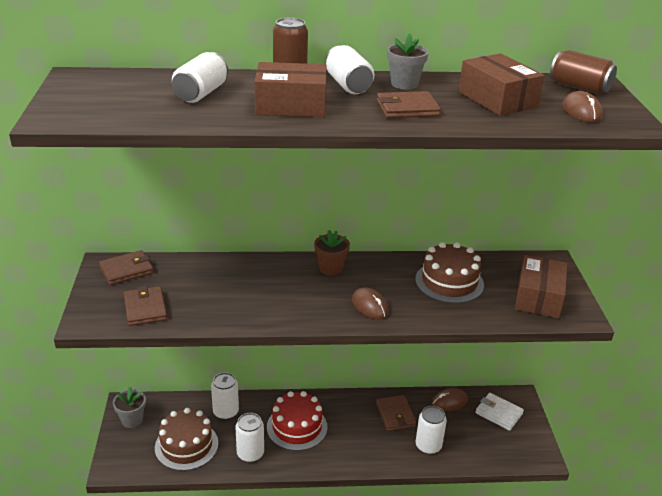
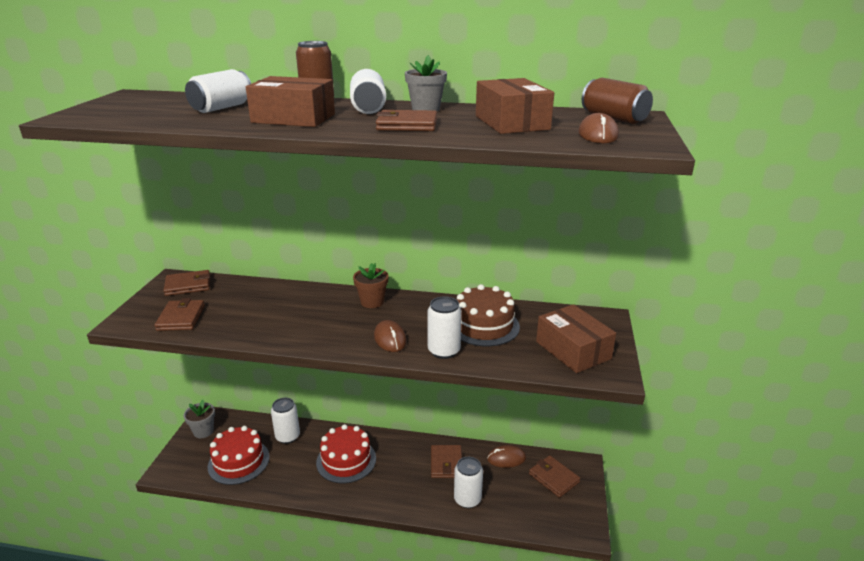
camera: 15 degrees right, 5 degrees down
brown cake [155,408,218,471] -> red cake [208,426,270,485]
white can [235,413,264,462] -> white can moved to [427,296,462,359]
white wallet [475,393,524,431] -> brown wallet [529,455,580,498]
brown box [515,255,567,318] -> brown box turned 60 degrees counterclockwise [536,304,616,373]

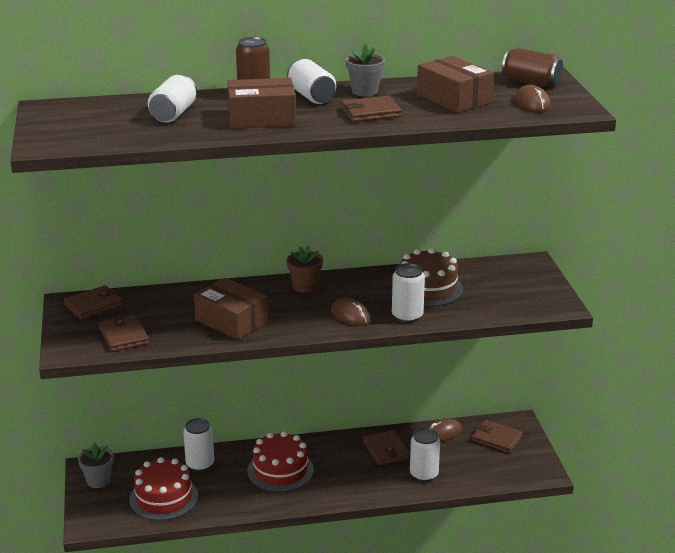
camera: 20 degrees left, 0 degrees up
brown box [536,304,616,373] -> brown box moved to [194,278,269,340]

